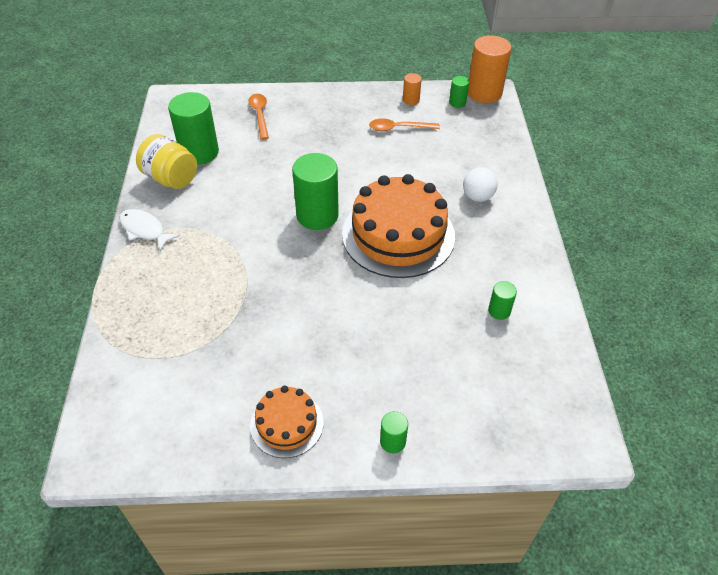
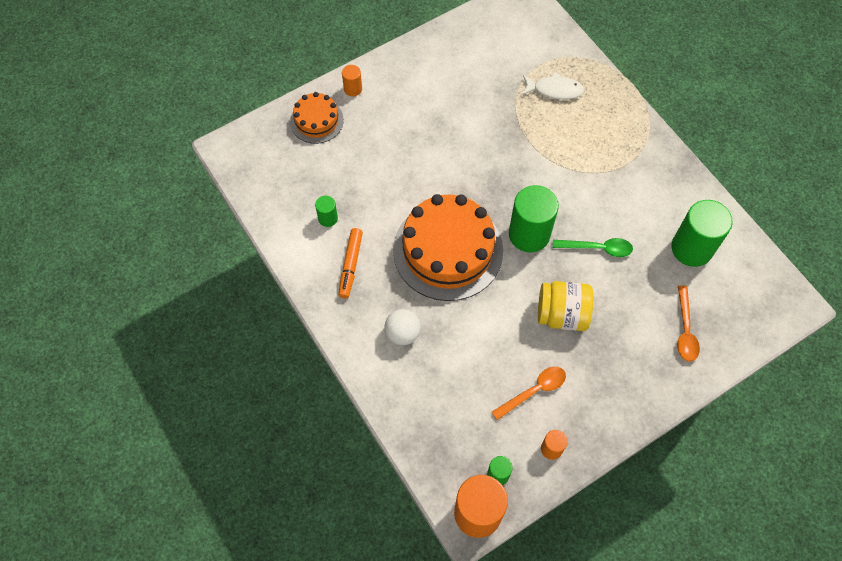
camera: 150 degrees right, 15 degrees up
white fish [119,209,180,251] -> white fish moved to [522,72,585,100]
yellow jar [136,134,197,189] -> yellow jar moved to [538,281,593,331]
orange spoon [248,94,269,140] -> orange spoon turned 45 degrees clockwise [677,285,700,362]
orange cake [250,386,323,458] -> orange cake moved to [290,92,344,144]
green cylinder [380,411,408,453] -> orange cylinder [342,65,362,96]
none -> orange marker [339,228,363,298]
none -> green spoon [553,238,633,257]

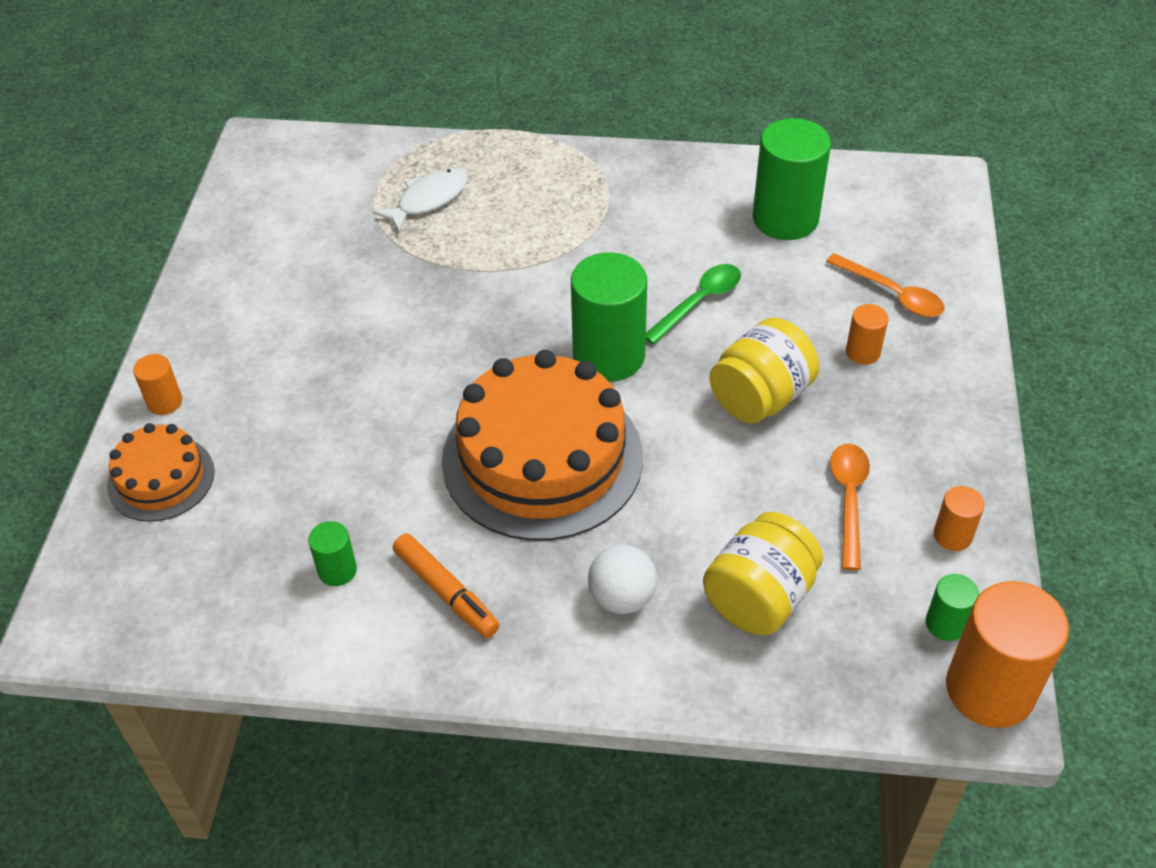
camera: 50 degrees left, 15 degrees down
none -> yellow jar [703,512,823,635]
none -> orange cylinder [846,304,888,365]

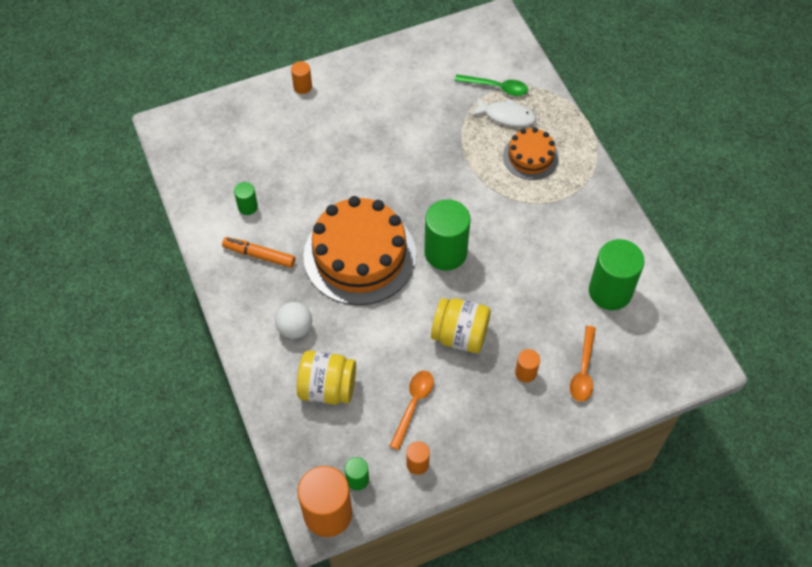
camera: 60 degrees right, 10 degrees up
orange cake [107,423,214,522] -> orange cake moved to [503,127,559,180]
orange marker [393,533,499,638] -> orange marker turned 90 degrees clockwise [222,237,295,268]
green spoon [646,264,741,344] -> green spoon moved to [455,74,528,96]
orange spoon [830,443,870,570] -> orange spoon turned 45 degrees counterclockwise [389,371,434,450]

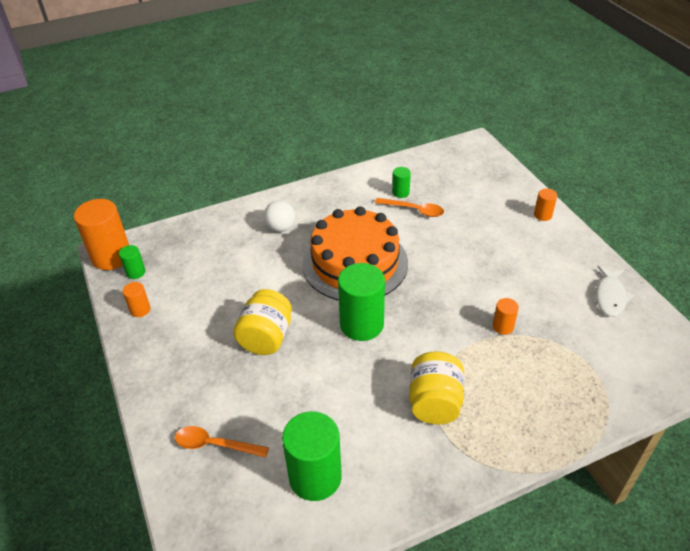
camera: 90 degrees right, 15 degrees down
orange marker [222,237,295,268] -> none
yellow jar [297,351,356,405] -> yellow jar moved to [409,351,464,424]
orange spoon [389,371,434,450] -> orange spoon moved to [375,198,444,217]
green spoon [455,74,528,96] -> none
white fish [471,97,536,127] -> white fish moved to [595,266,634,316]
orange cake [503,127,559,180] -> none
orange cylinder [515,349,540,383] -> orange cylinder moved to [493,298,519,335]

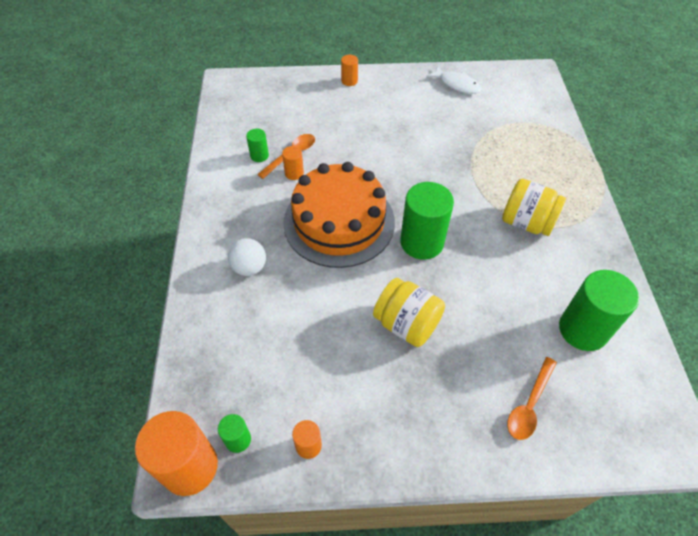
camera: 70 degrees left, 10 degrees up
orange cylinder [493,298,519,335] -> orange cylinder moved to [282,146,304,180]

